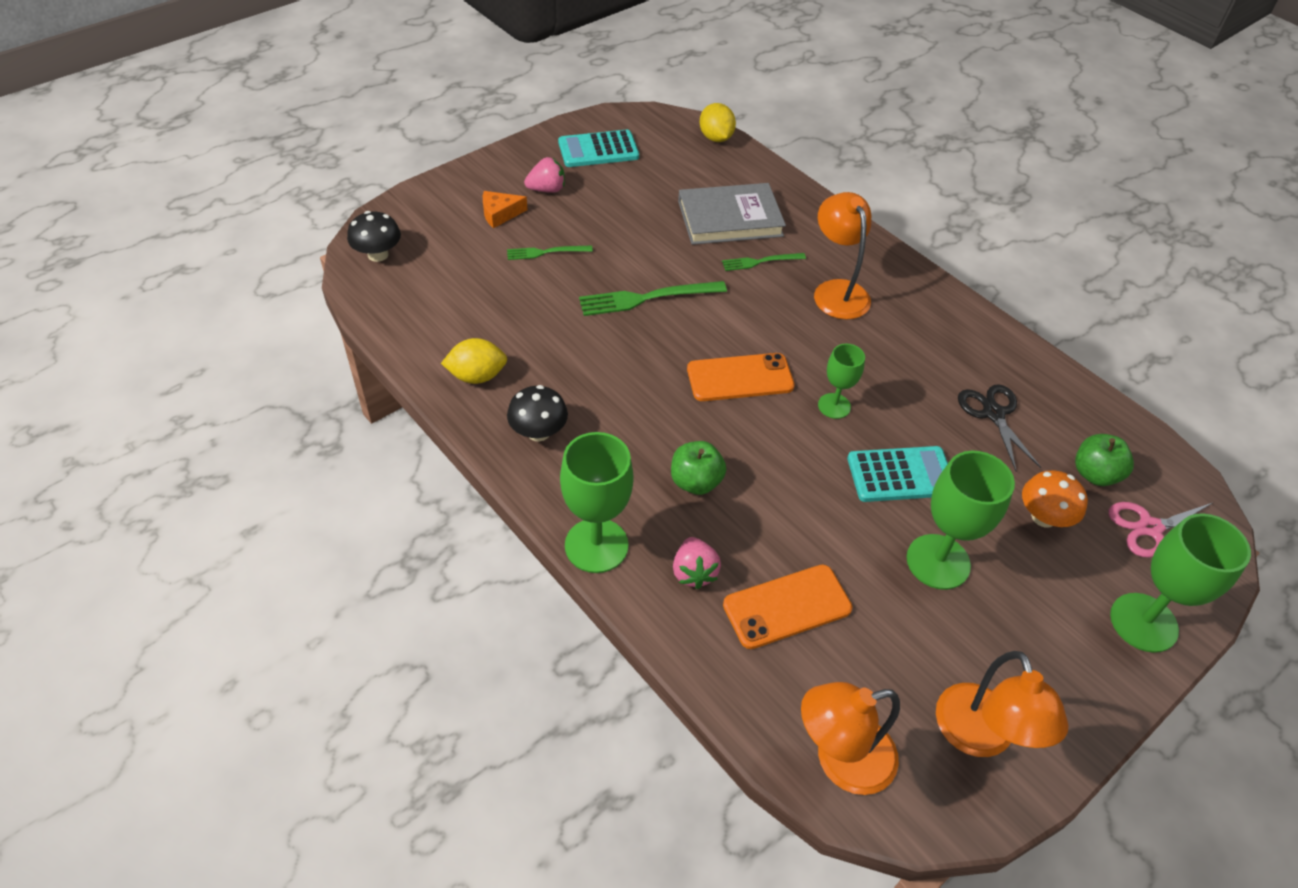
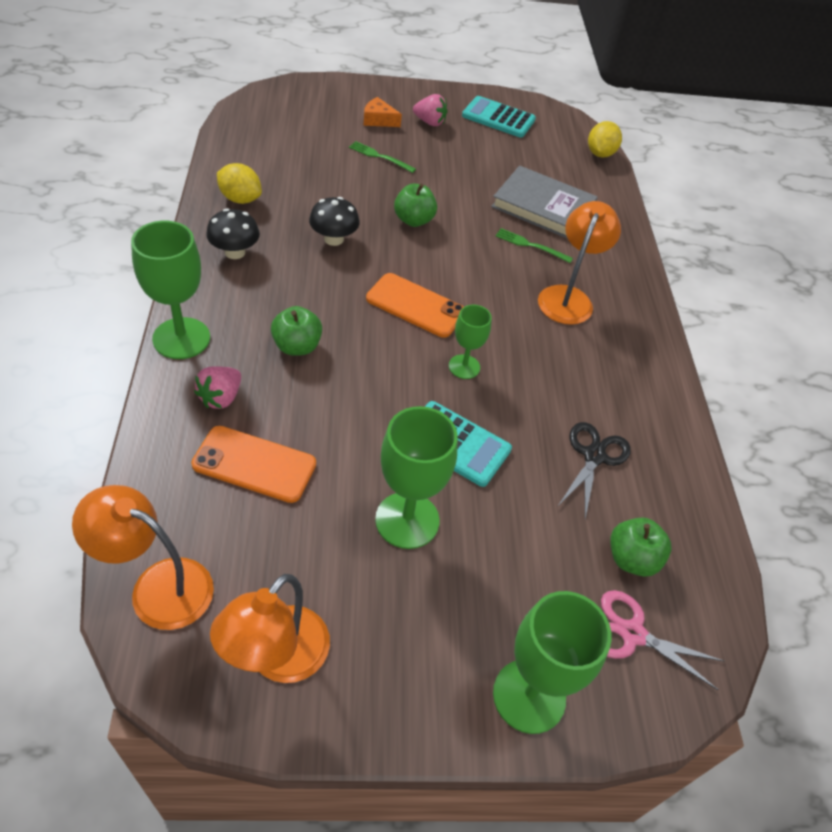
camera: 35 degrees right, 0 degrees up
black mushroom [347,211,401,262] -> black mushroom moved to [309,197,360,246]
green fork [579,281,727,316] -> green apple [394,184,437,227]
orange mushroom [1022,471,1088,528] -> none

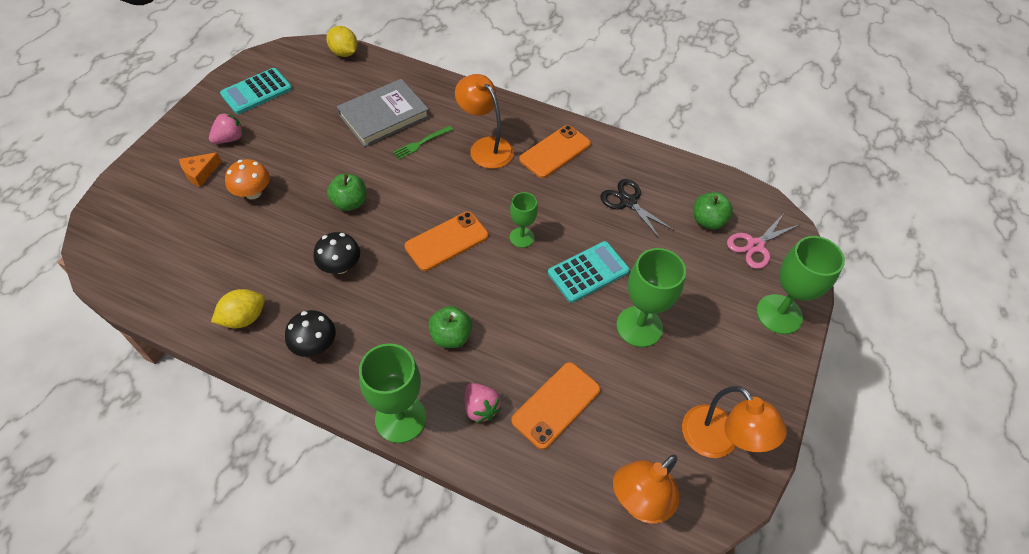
camera: 60 degrees left, 5 degrees up
green fork [349,141,416,173] -> orange mushroom [225,159,270,200]
none -> orange phone [519,125,591,178]

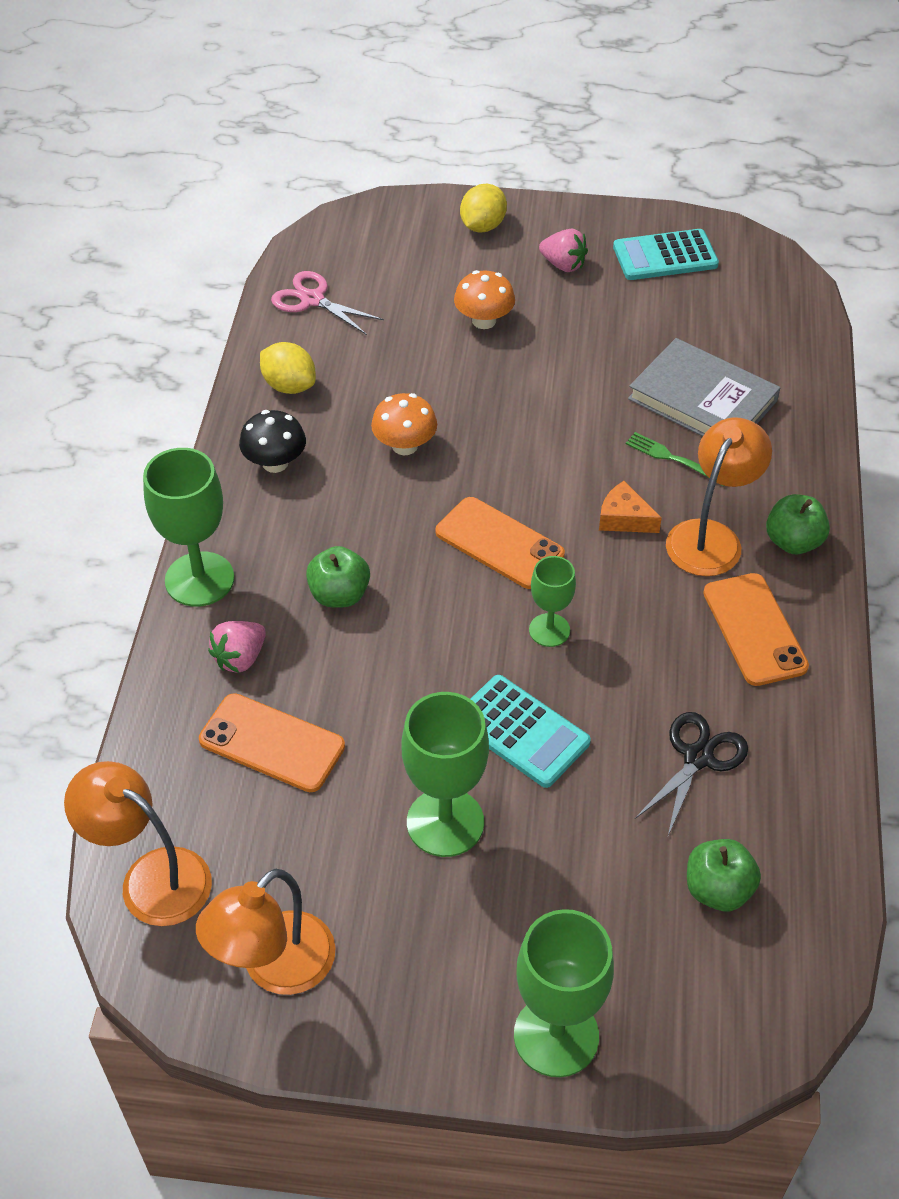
camera: 75 degrees right, 5 degrees down
orange cheese [179,152,222,187] -> orange cheese moved to [599,481,662,533]
turquoise calculator [220,68,292,114] -> turquoise calculator turned 45 degrees counterclockwise [613,229,719,280]
black mushroom [313,232,360,274] -> orange mushroom [371,393,437,455]
yellow lemon [326,26,357,57] -> yellow lemon moved to [460,184,507,233]
green apple [327,173,366,211] -> green apple moved to [766,494,830,554]
orange phone [519,125,591,178] -> orange phone turned 45 degrees clockwise [703,573,809,686]
pink scissors [727,213,799,269] -> pink scissors moved to [271,271,384,335]

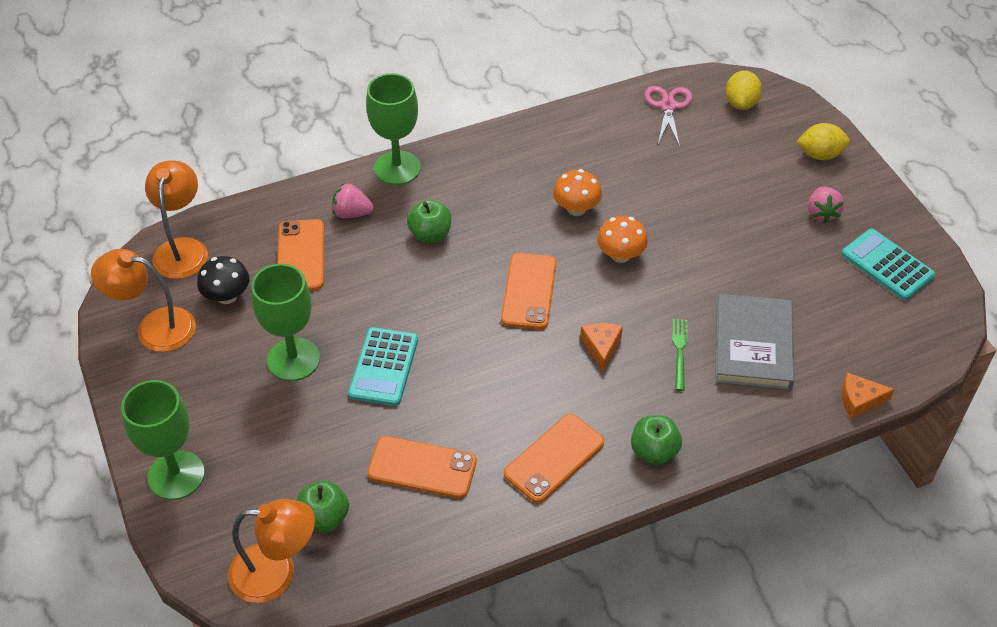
camera: 60 degrees right, 0 degrees up
black mushroom [239,410,306,473] -> black mushroom moved to [197,256,249,304]
yellow lemon [260,342,316,394] -> yellow lemon moved to [725,71,762,110]
orange mushroom [454,270,515,329] -> orange mushroom moved to [597,216,648,263]
green goblet [529,556,576,647] -> none
black scissors [635,712,748,836] -> orange phone [367,436,477,498]
orange lamp [666,417,772,576] -> orange lamp moved to [228,499,315,603]
none -> orange cheese [842,372,895,418]

